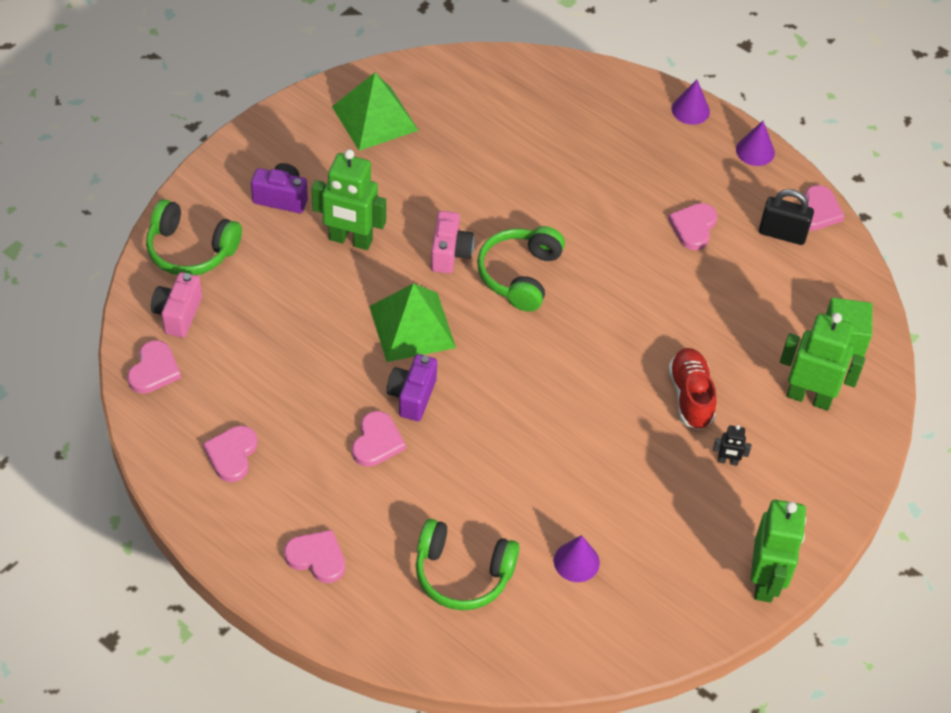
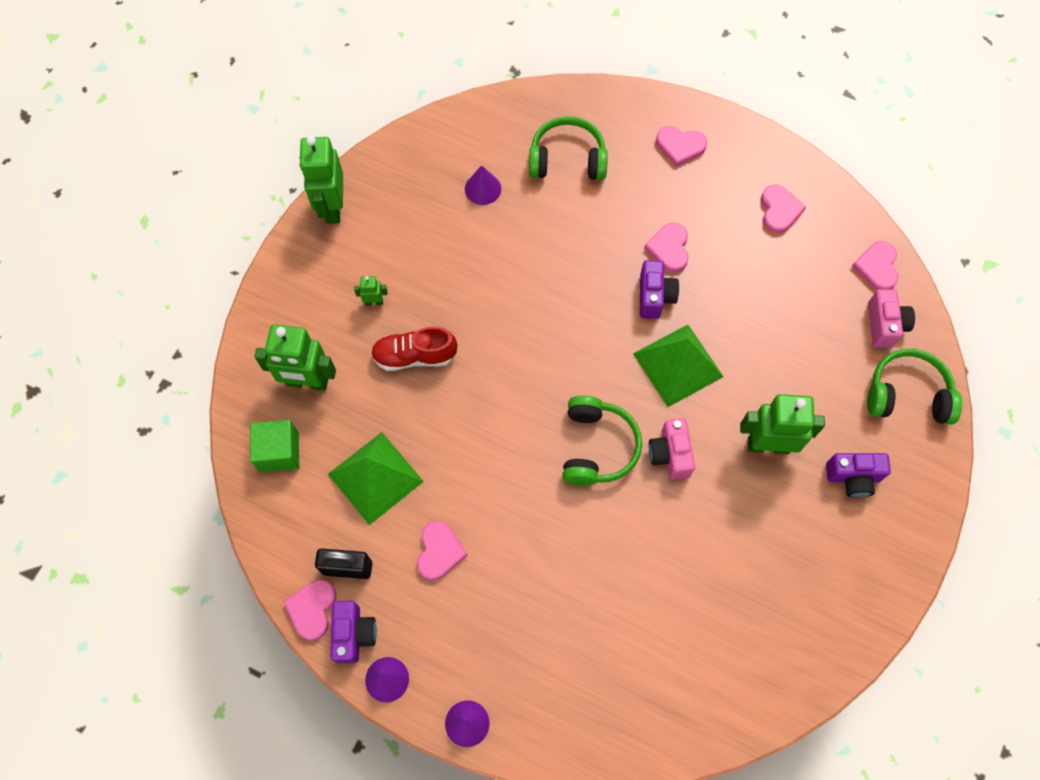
camera: 170 degrees right, 15 degrees up
green pyramid [332,73,419,151] -> green pyramid moved to [328,432,424,525]
red shoe [668,348,717,430] -> red shoe turned 105 degrees clockwise [371,327,457,371]
black robot [713,425,752,466] -> green robot [354,276,388,306]
none -> purple camera [330,601,377,664]

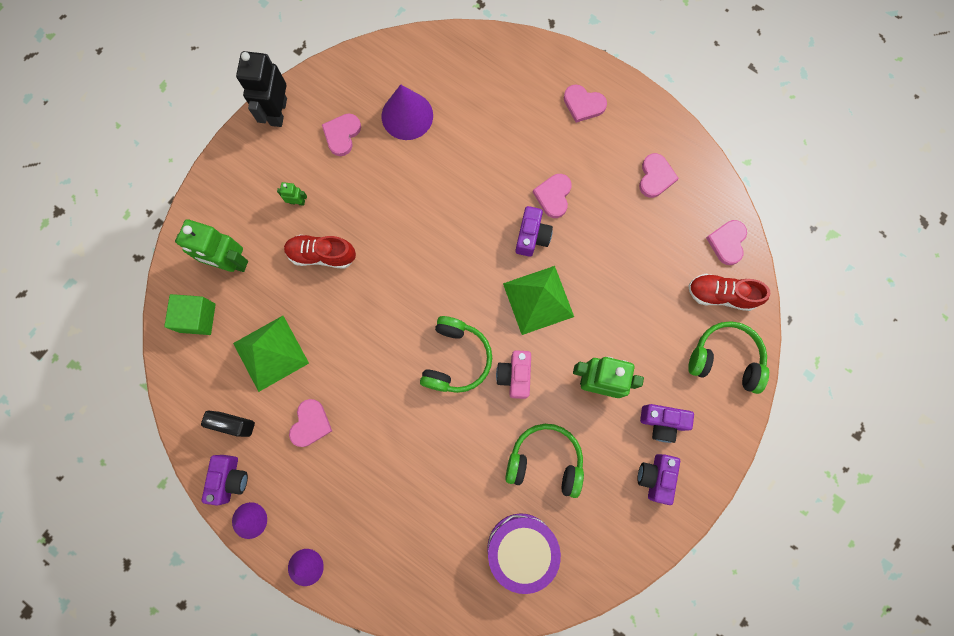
camera: 10 degrees right, 10 degrees up
pink heart [284,579,336,640] -> pink heart moved to [322,113,361,156]
green robot [299,136,343,224] -> black robot [236,51,287,127]
purple cone [465,165,501,205] -> purple cone [382,84,433,140], size x1.64
green headphones [529,116,608,180] -> green headphones moved to [505,424,584,498]
pink camera [868,289,915,348] -> red shoe [688,274,771,311]
none -> purple drum [487,513,561,594]
none -> purple camera [637,454,680,505]

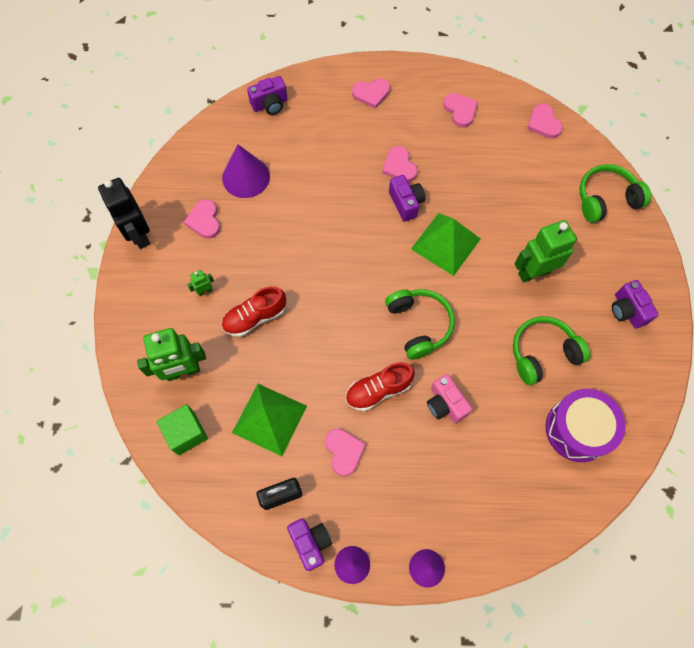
camera: 35 degrees left, 10 degrees down
pink camera [496,350,531,399] -> pink camera moved to [427,374,472,423]
purple camera [640,404,694,443] -> purple camera moved to [247,76,288,115]
red shoe [688,274,771,311] -> red shoe moved to [346,362,415,412]

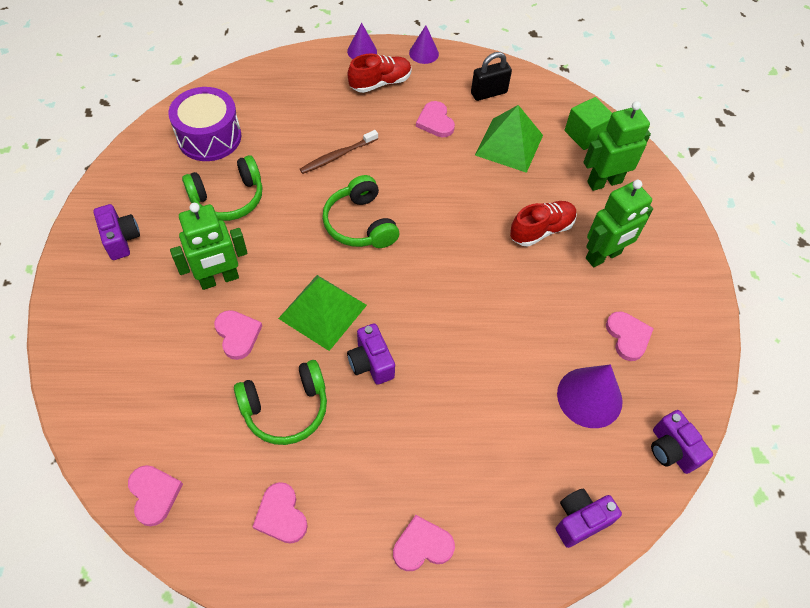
camera: 175 degrees right, 10 degrees down
black robot [98,178,150,249] -> none
green robot [187,270,214,296] -> green robot [586,180,653,267], size x2.23
purple camera [287,518,332,571] -> purple camera moved to [651,410,713,474]
red shoe [346,362,415,412] -> red shoe moved to [348,53,411,93]
pink heart [382,146,418,182] -> pink heart moved to [214,310,262,360]
pink camera [427,374,472,423] -> brown toothbrush [300,130,378,174]
green headphones [579,164,651,223] -> green headphones moved to [234,360,327,445]

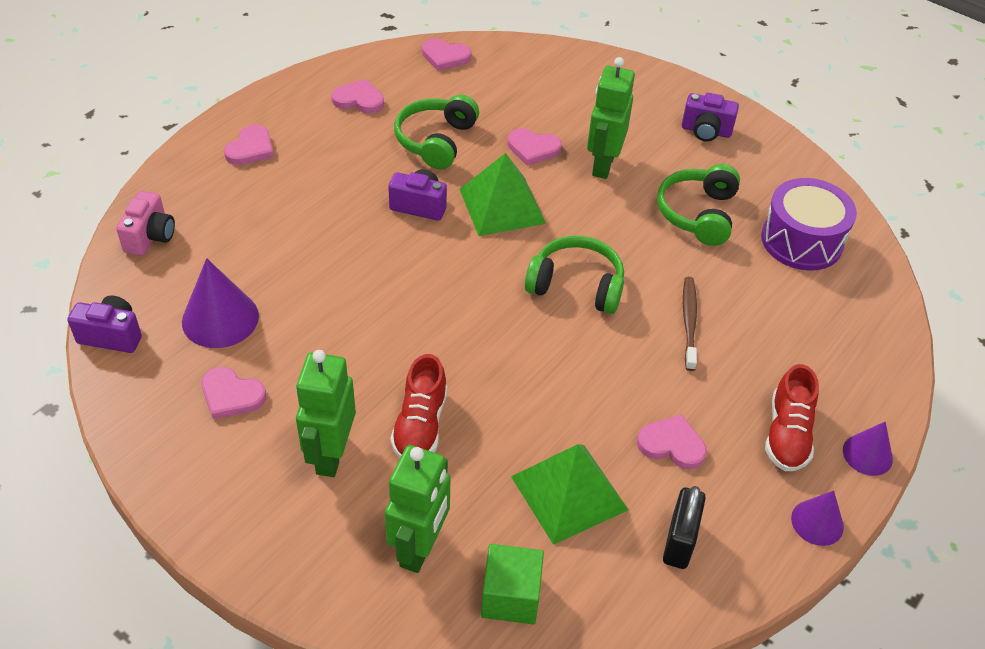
camera: 130 degrees right, 10 degrees down
purple camera [556,488,622,548] -> pink camera [116,191,175,256]

